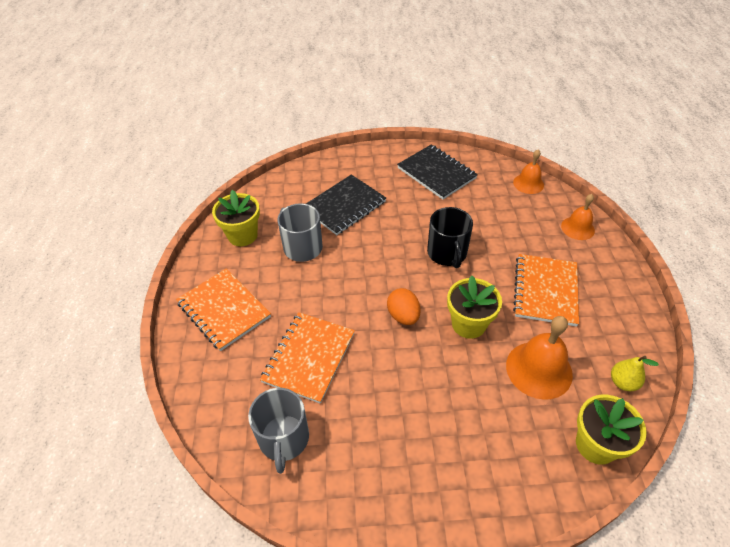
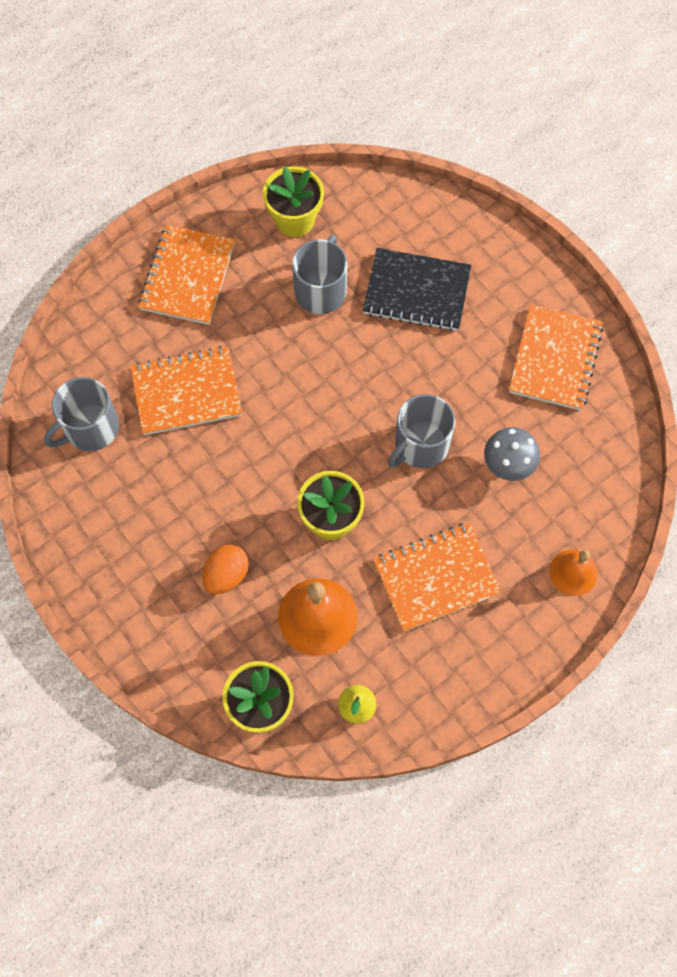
camera: 55 degrees right, 20 degrees up
orange egg [387,288,421,325] -> orange egg moved to [202,545,249,594]
black notebook [397,145,478,200] -> orange notebook [509,304,603,410]
black mug [427,207,473,268] -> grey mug [388,394,455,468]
orange bell [513,149,544,194] -> none
none -> grey mushroom [484,427,540,481]

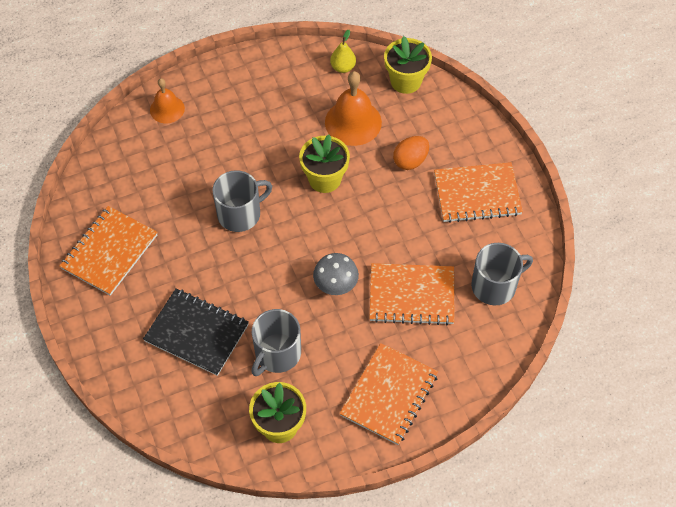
camera: 165 degrees left, 10 degrees down
orange notebook [373,522,502,632] -> orange notebook moved to [434,162,523,223]
grey mushroom [484,427,540,481] -> grey mushroom moved to [313,253,359,295]

